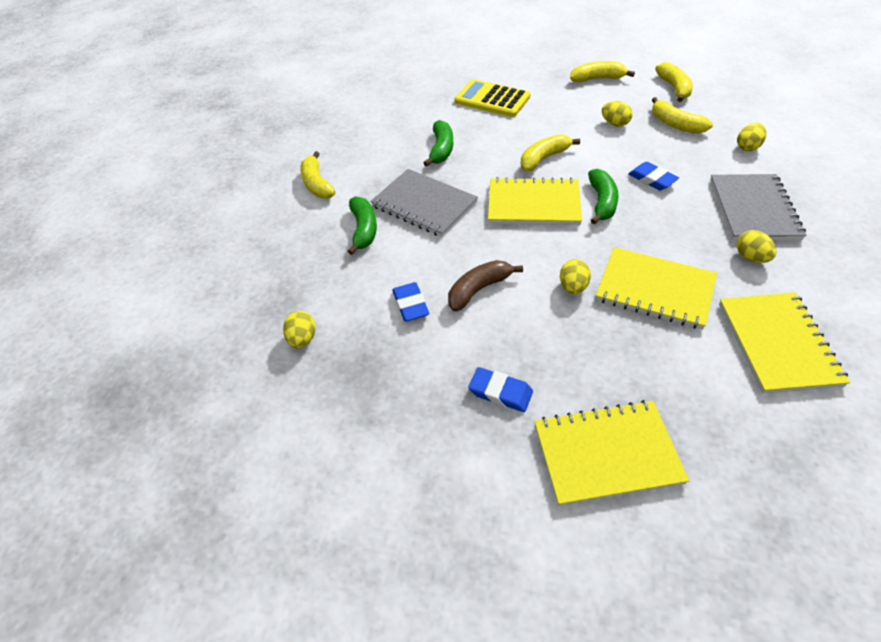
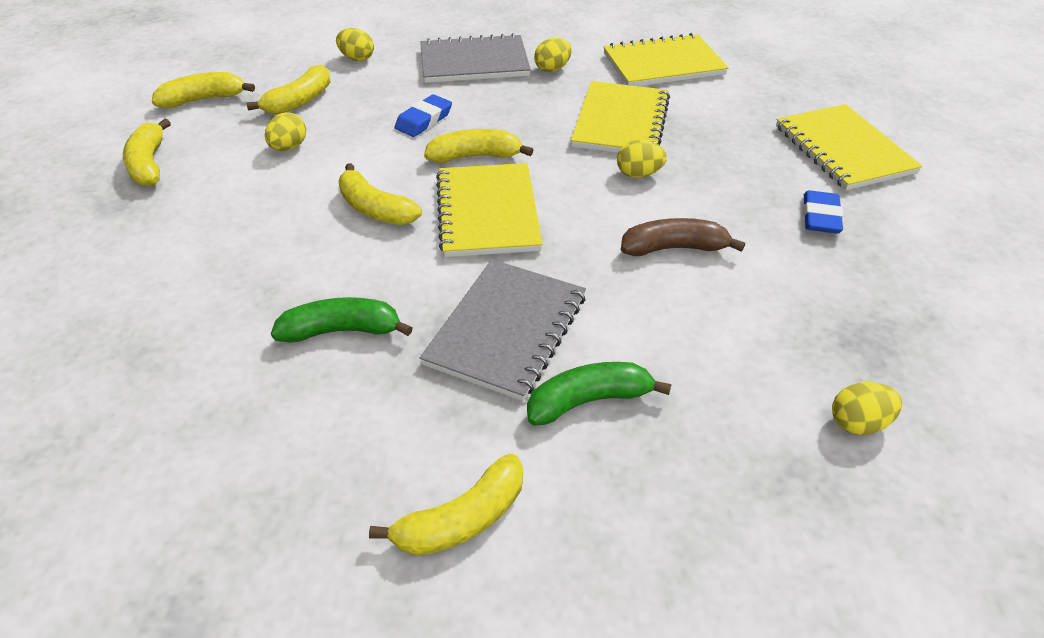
camera: 105 degrees left, 5 degrees down
blue eraser [392,282,429,322] -> none
brown banana [448,260,523,312] -> brown banana turned 135 degrees clockwise [621,218,745,256]
yellow calculator [455,79,530,117] -> none
green banana [588,169,619,225] -> yellow banana [424,129,533,163]

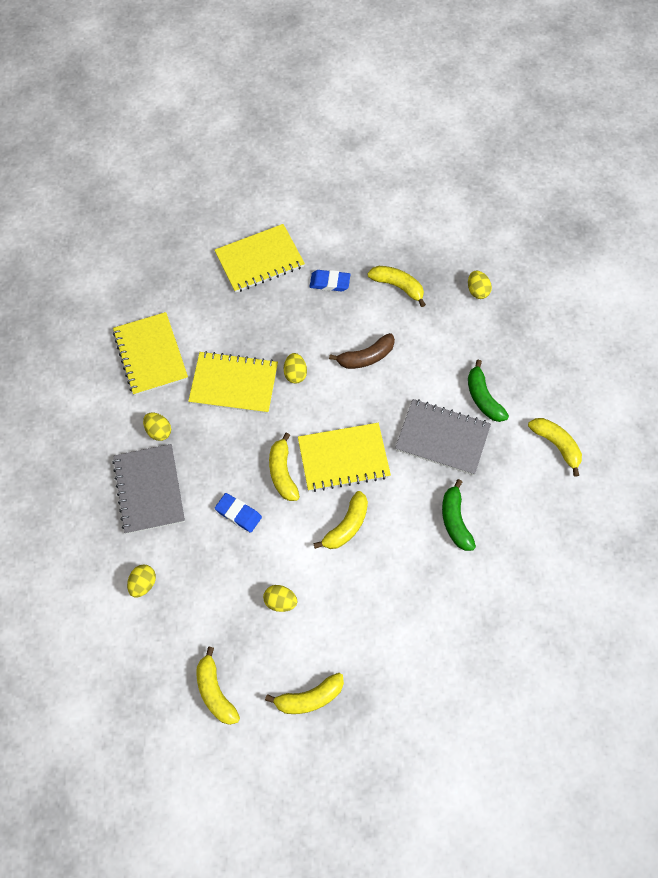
camera: 95 degrees left, 20 degrees up
yellow banana [246,65,330,114] -> yellow banana moved to [368,266,426,307]
brown banana [621,218,745,256] -> brown banana turned 105 degrees counterclockwise [329,333,395,369]

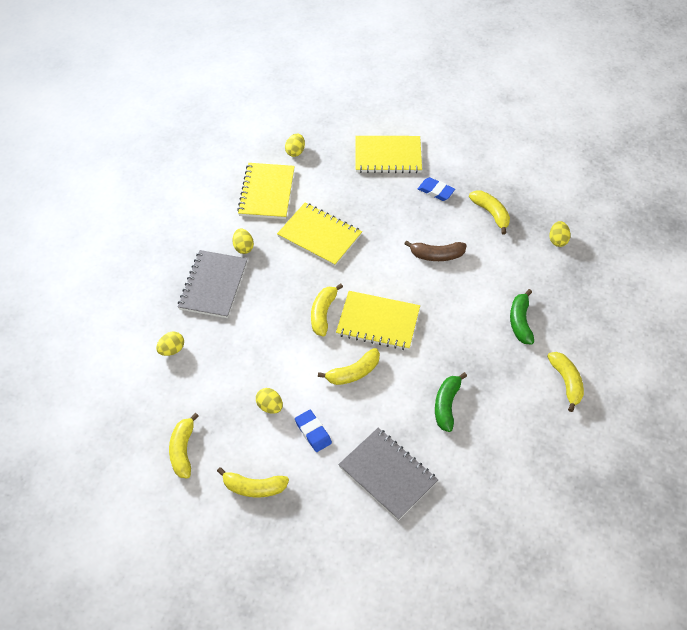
camera: 25 degrees right, 10 degrees down
blue eraser [215,493,262,533] -> blue eraser moved to [295,410,332,452]
yellow egg [284,353,307,384] -> yellow egg moved to [285,134,305,157]
grey notebook [395,399,491,475] -> grey notebook moved to [338,428,438,521]

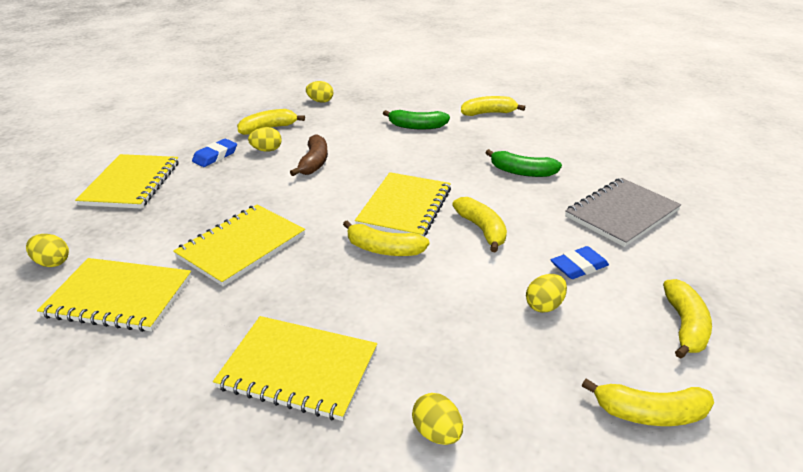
camera: 85 degrees left, 20 degrees down
grey notebook [178,250,248,318] -> yellow notebook [213,316,377,421]
yellow egg [232,228,254,254] -> yellow egg moved to [248,127,282,152]

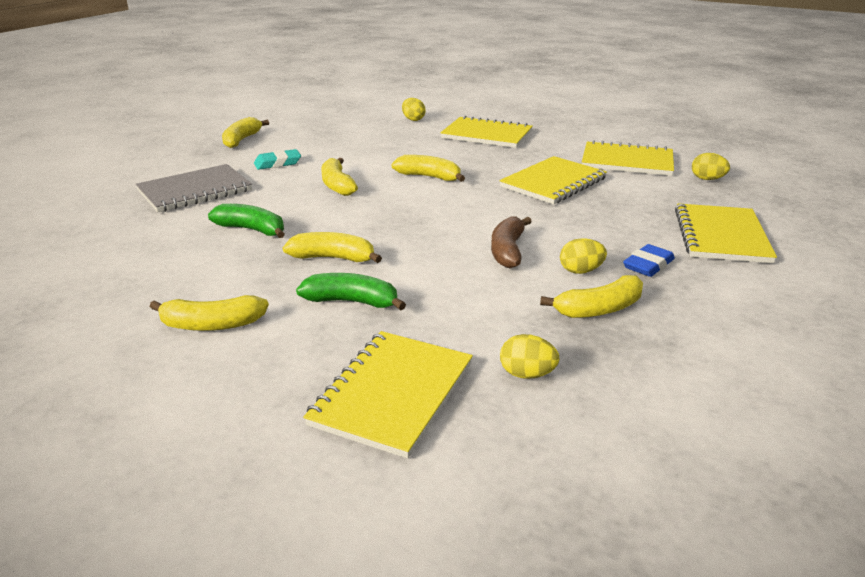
camera: 175 degrees left, 5 degrees down
yellow notebook [355,172,451,236] -> yellow notebook moved to [303,331,473,458]
yellow egg [526,274,567,313] -> none
blue eraser [551,246,609,279] -> turquoise eraser [254,149,301,170]
yellow banana [582,379,714,426] -> yellow banana moved to [283,232,382,263]

